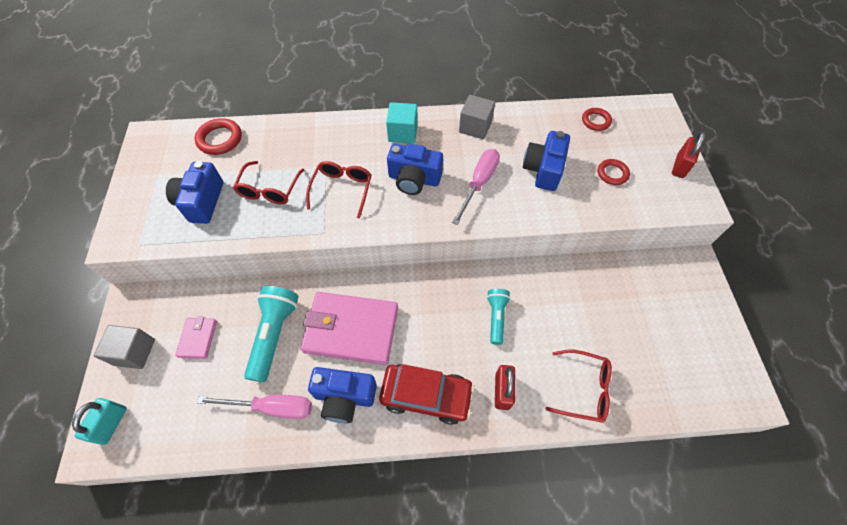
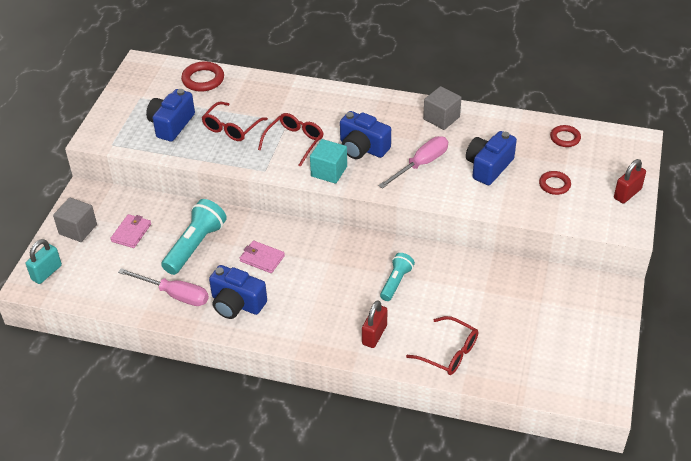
camera: 20 degrees right, 15 degrees down
pink wallet [300,292,398,365] -> pink wallet [240,240,285,273], size x0.47
red car [379,364,474,425] -> none
turquoise cube [386,102,418,144] -> turquoise cube moved to [310,139,347,184]

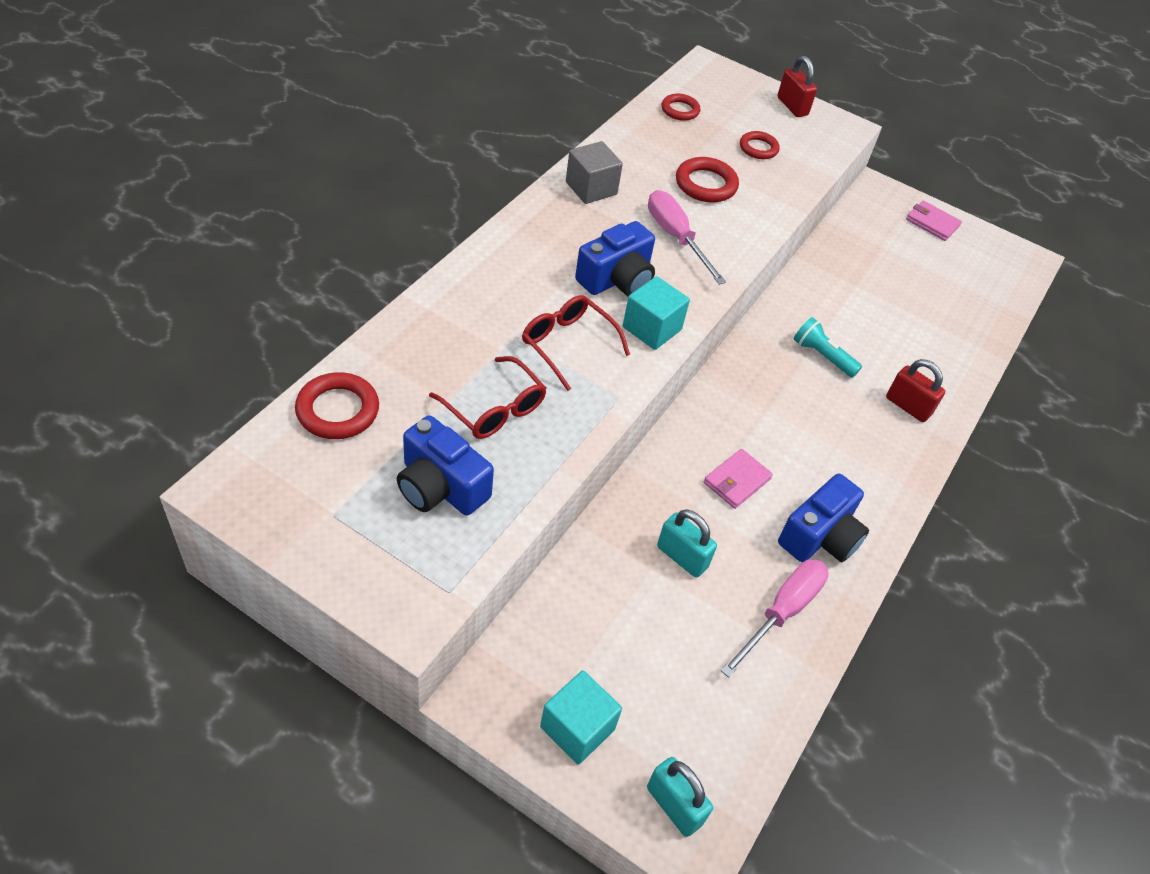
camera: 80 degrees left, 5 degrees up
grey cube [53,197,97,242] -> turquoise cube [540,670,622,765]
pink wallet [110,214,151,248] -> pink wallet moved to [906,200,962,241]
turquoise flashlight [161,199,227,275] -> turquoise padlock [657,510,717,578]
red glasses [406,316,478,375] -> none
blue camera [466,131,517,185] -> red ring [676,157,739,203]

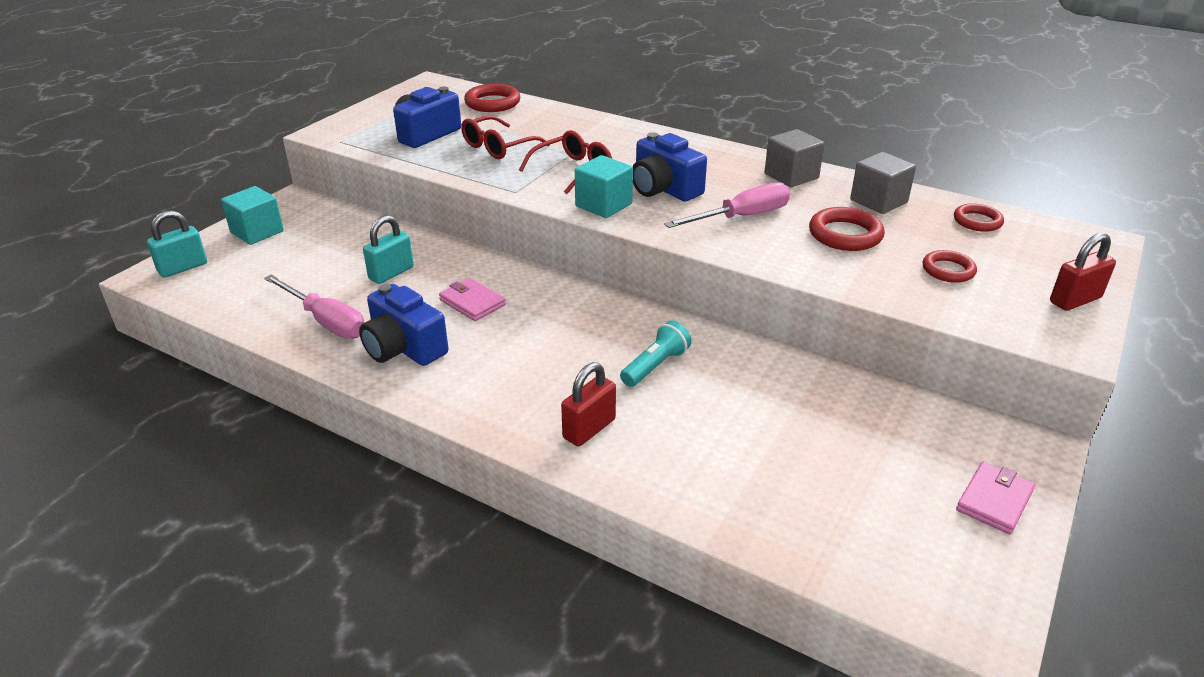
camera: 95 degrees right, 15 degrees down
none -> grey cube [850,152,916,214]

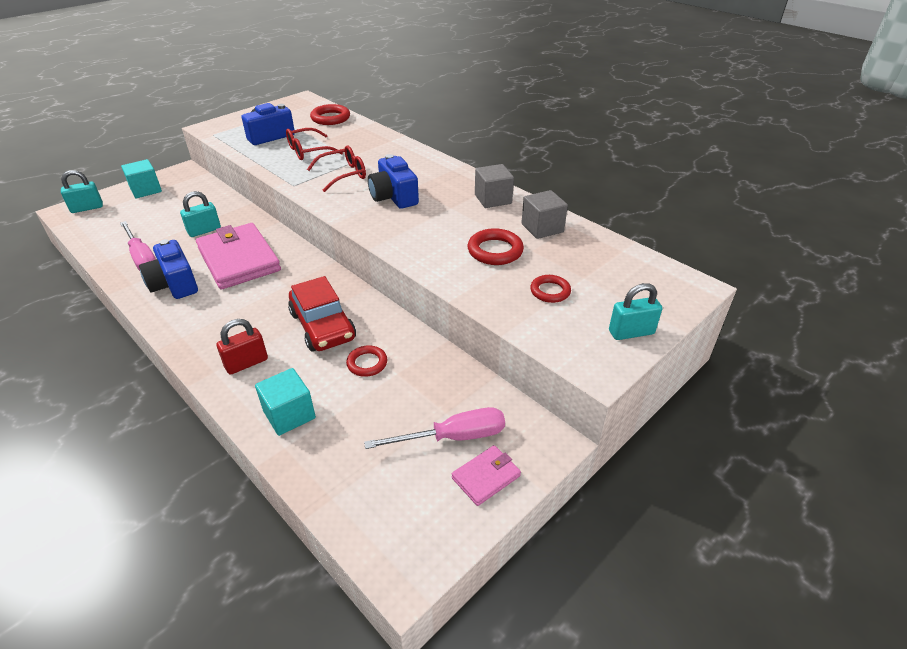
camera: 15 degrees right, 5 degrees up
pink wallet [439,278,506,321] -> pink wallet [196,223,281,289], size x2.13
turquoise cube [575,155,633,218] -> turquoise cube moved to [255,368,316,436]
turquoise flashlight [620,321,692,387] -> red car [288,276,356,351]
pink screwdriver [664,182,790,228] -> pink screwdriver moved to [364,407,505,449]
red ring [954,203,1004,232] -> red ring moved to [346,345,387,377]
red padlock [1050,233,1116,311] -> turquoise padlock [609,283,662,340]

